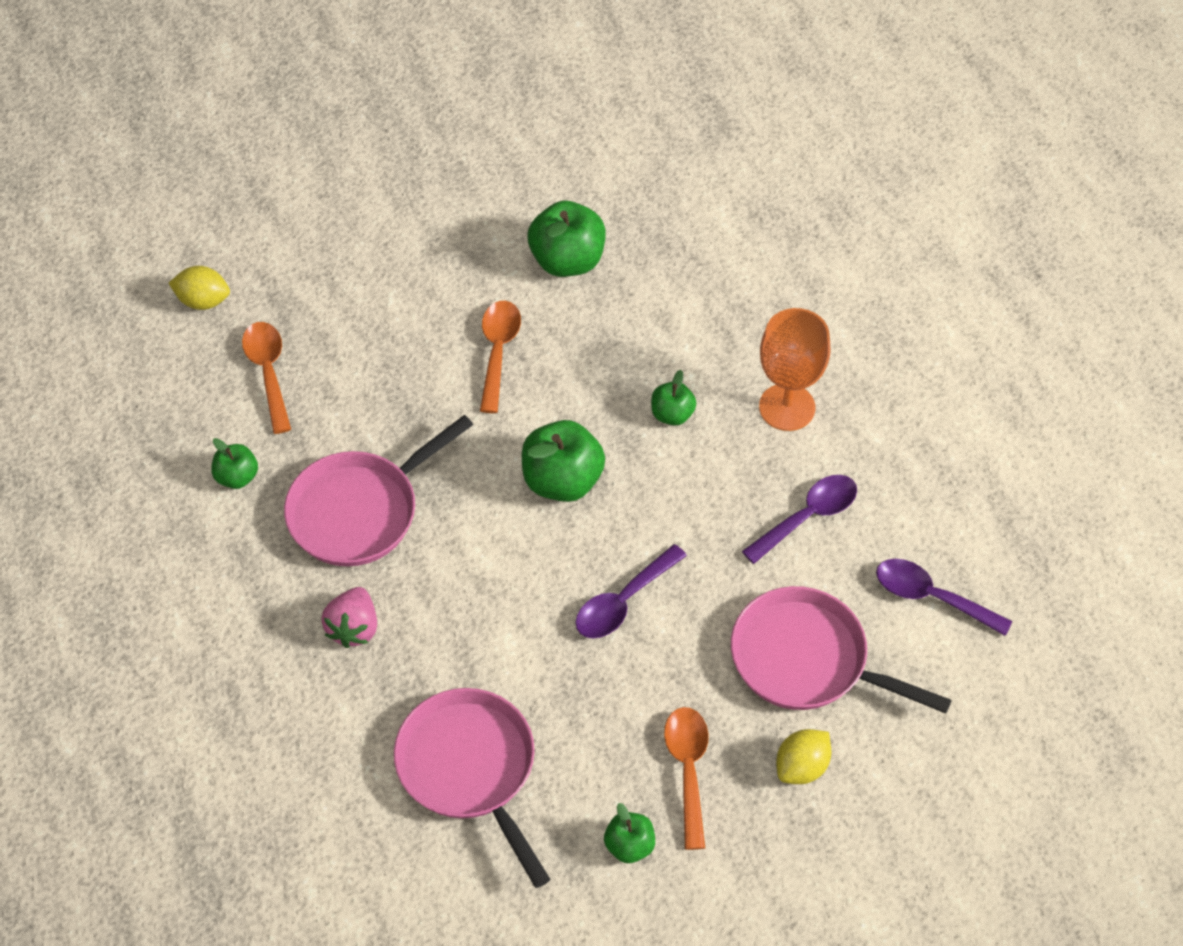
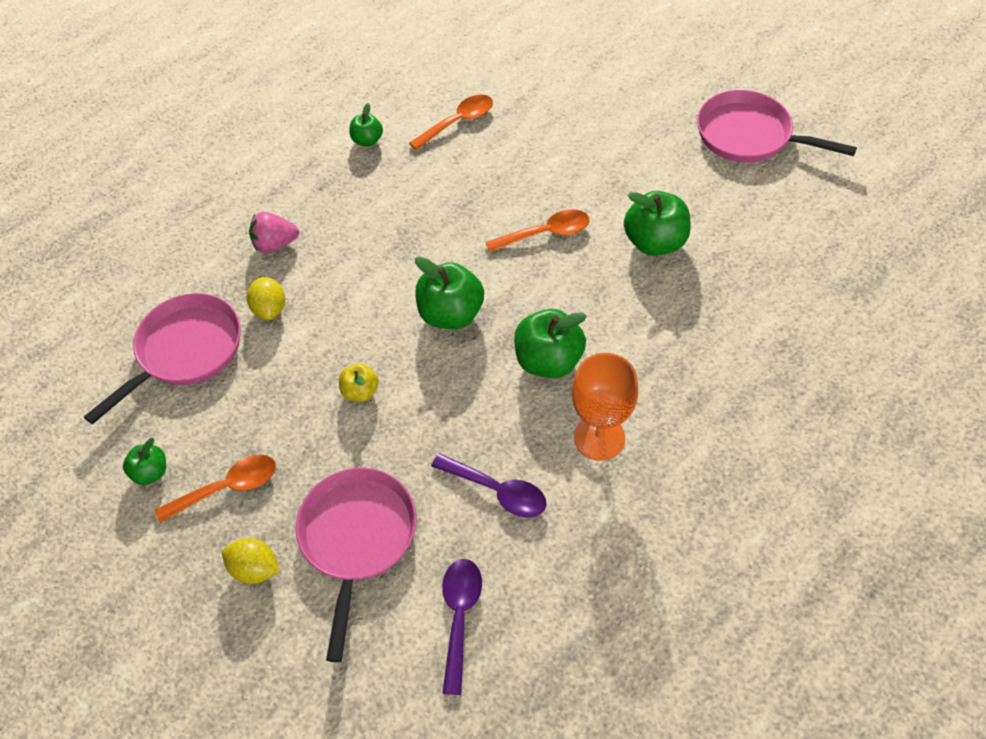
camera: 70 degrees right, 0 degrees up
yellow lemon [168,266,230,310] -> yellow lemon moved to [247,277,285,320]
pink pan [284,415,473,566] -> pink pan moved to [697,90,857,163]
purple spoon [575,544,687,638] -> yellow apple [339,363,379,402]
green apple [651,370,696,425] -> green apple [514,309,587,378], size x1.80

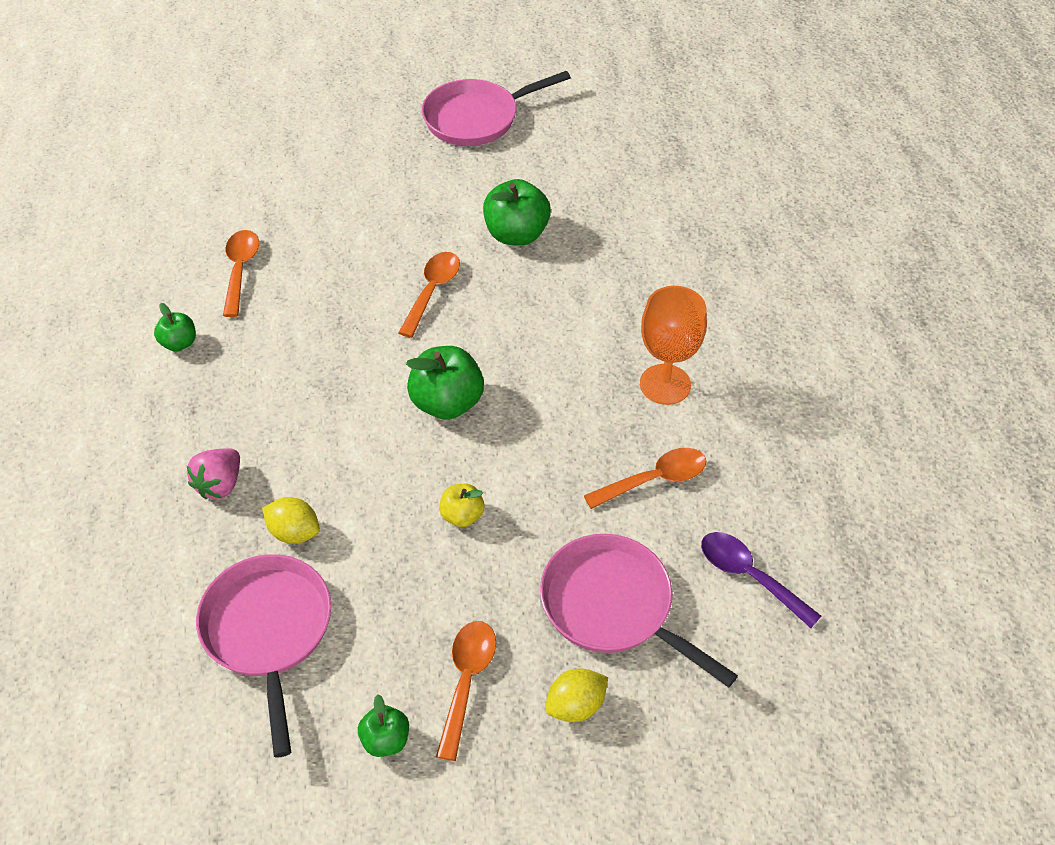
camera: 55 degrees left, 5 degrees down
purple spoon [431,453,547,518] -> orange spoon [584,448,706,509]
green apple [514,309,587,378] -> none

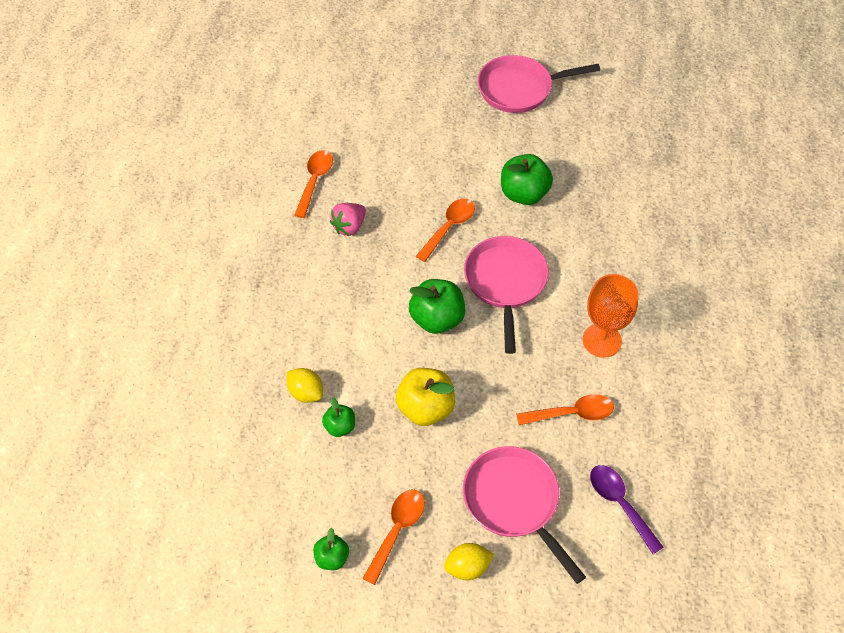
camera: 15 degrees right, 5 degrees up
green apple [154,303,196,351] -> green apple moved to [322,397,355,437]
pink strawberry [186,448,240,499] -> pink strawberry moved to [330,203,366,236]
pink pan [196,554,331,758] -> pink pan moved to [464,236,549,354]
yellow apple [439,484,485,527] -> yellow apple [396,368,455,426], size x1.80

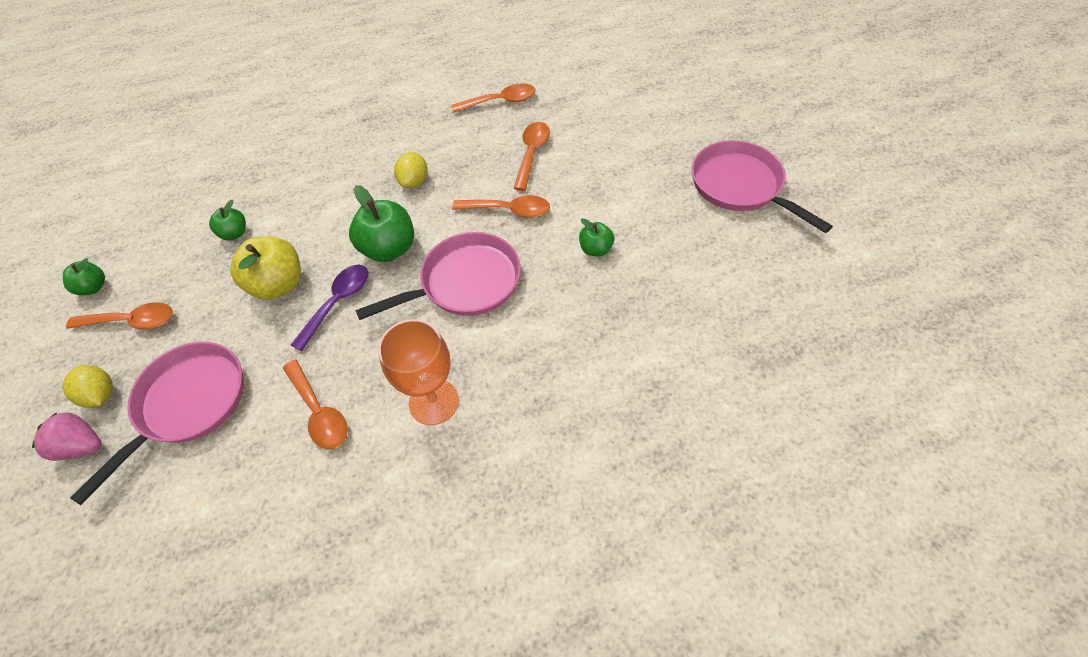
camera: 65 degrees right, 0 degrees up
yellow lemon [287,368,323,403] -> yellow lemon moved to [394,152,427,188]
pink strawberry [330,203,366,236] -> pink strawberry moved to [32,412,102,461]
green apple [501,154,553,205] -> green apple [579,218,614,256], size x0.55
purple spoon [590,465,664,554] -> purple spoon moved to [291,265,368,351]
none -> orange spoon [514,122,550,191]

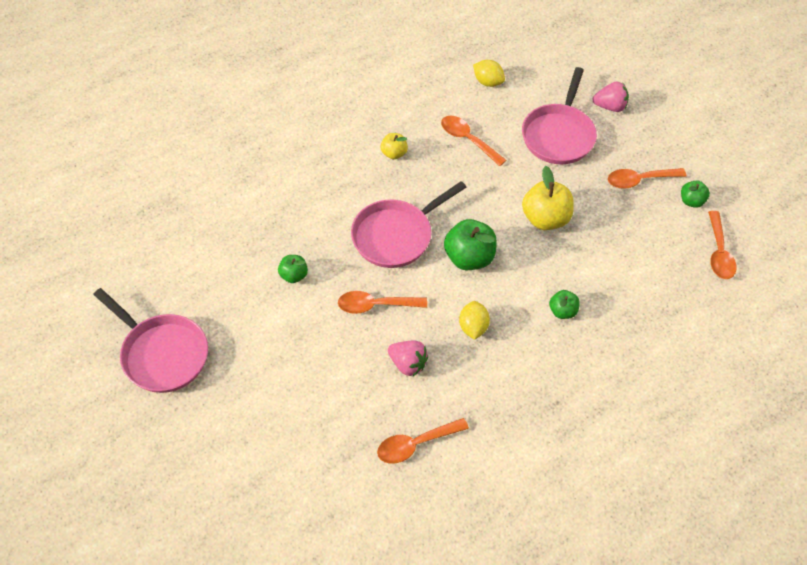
camera: 165 degrees right, 0 degrees up
yellow lemon [63,365,113,408] -> yellow lemon moved to [473,60,505,87]
green apple [209,200,246,241] -> green apple moved to [549,290,580,319]
purple spoon [291,265,368,351] -> none
orange goblet [378,319,459,425] -> yellow apple [381,133,408,159]
orange spoon [514,122,550,191] -> orange spoon moved to [708,211,737,279]
none -> pink strawberry [388,341,428,376]

